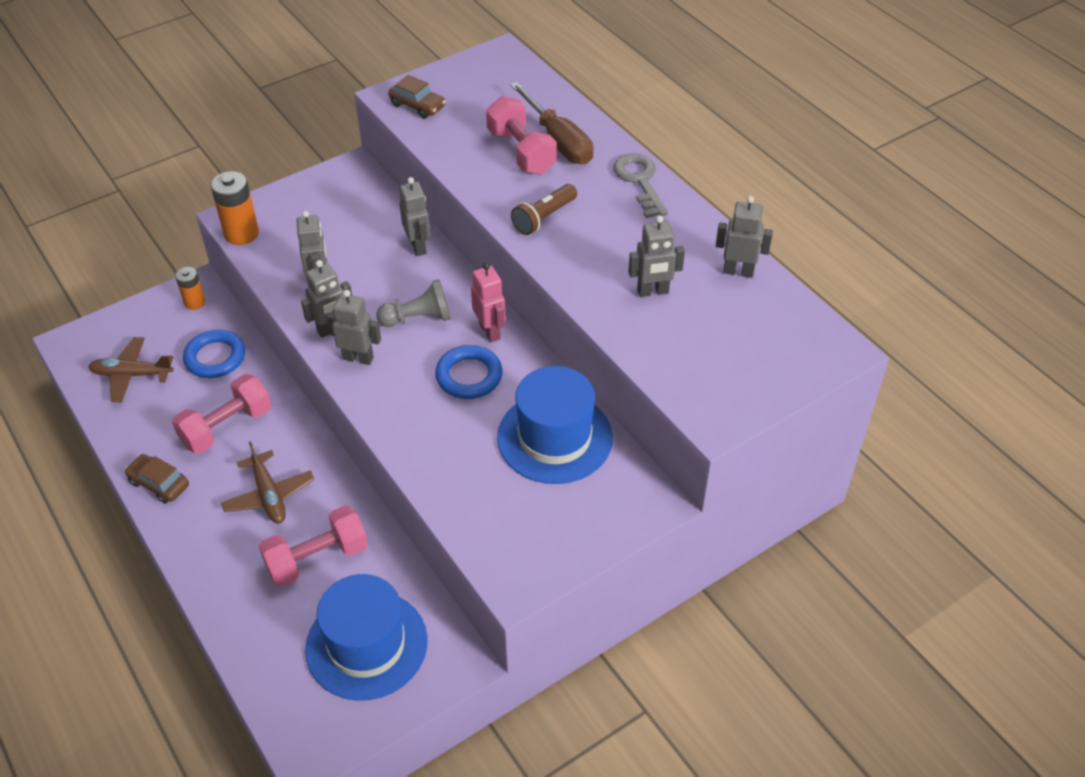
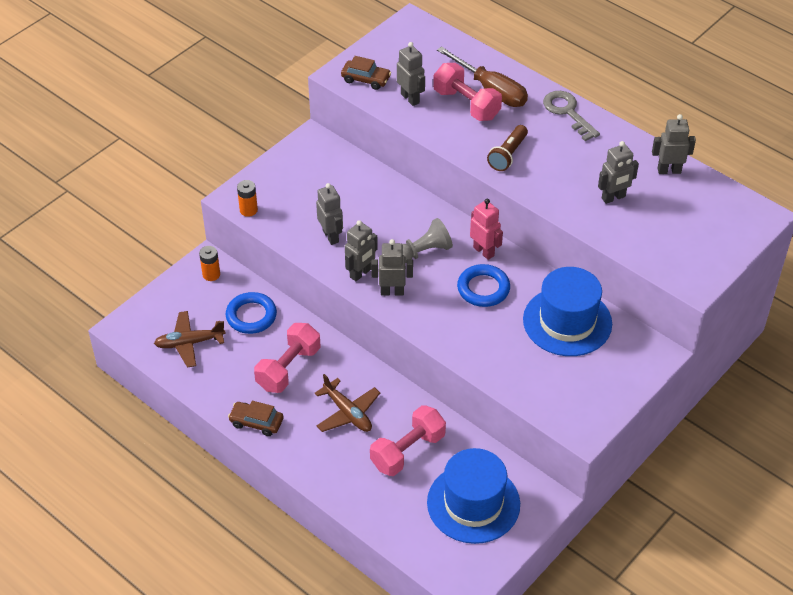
camera: 15 degrees left, 0 degrees up
orange battery [211,171,259,245] -> orange battery [237,180,258,217], size x0.62
grey robot [399,177,430,256] -> grey robot moved to [397,42,425,106]

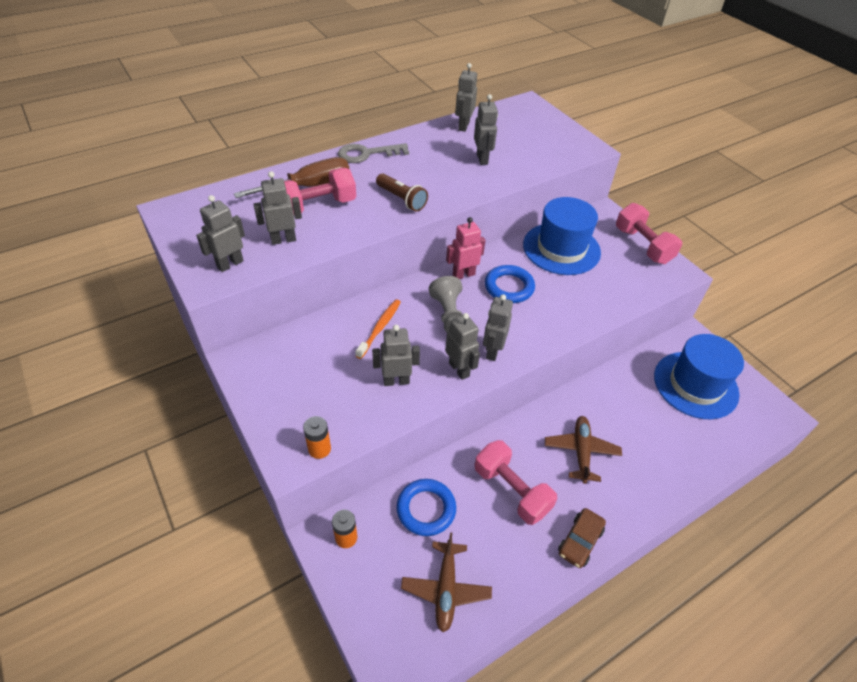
camera: 75 degrees left, 0 degrees up
brown plane [314,374,380,432] -> brown plane turned 60 degrees counterclockwise [545,416,622,484]
brown car [341,56,391,90] -> grey robot [196,195,245,272]
pink dumbbell [370,405,446,476] -> pink dumbbell moved to [616,203,682,264]
none -> orange toothbrush [355,300,401,359]

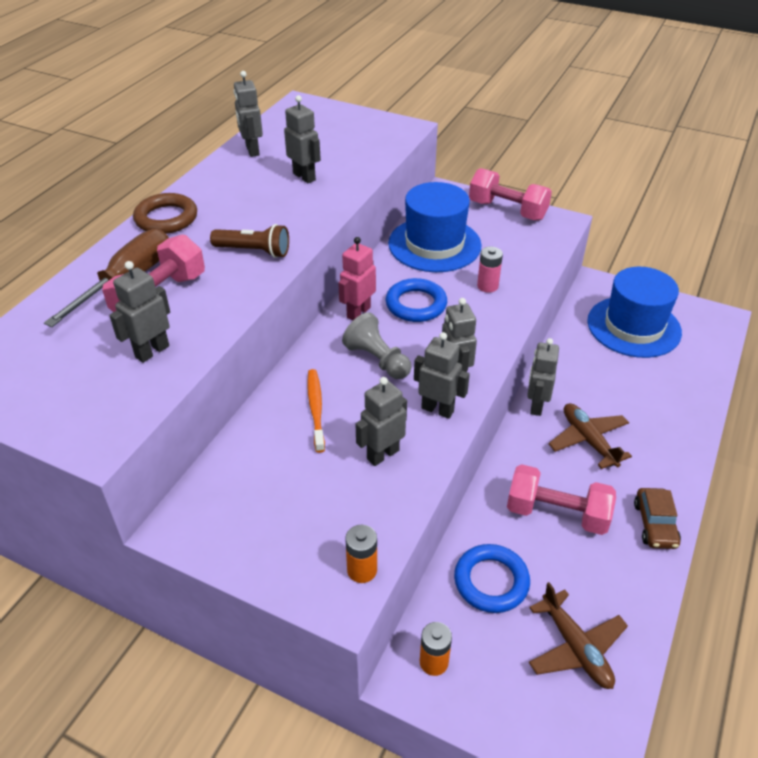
camera: 30 degrees left, 5 degrees down
grey robot [196,195,245,272] -> grey robot moved to [527,338,559,416]
grey key [338,143,409,163] -> brown ring [133,193,197,234]
none -> pink battery [477,247,503,293]

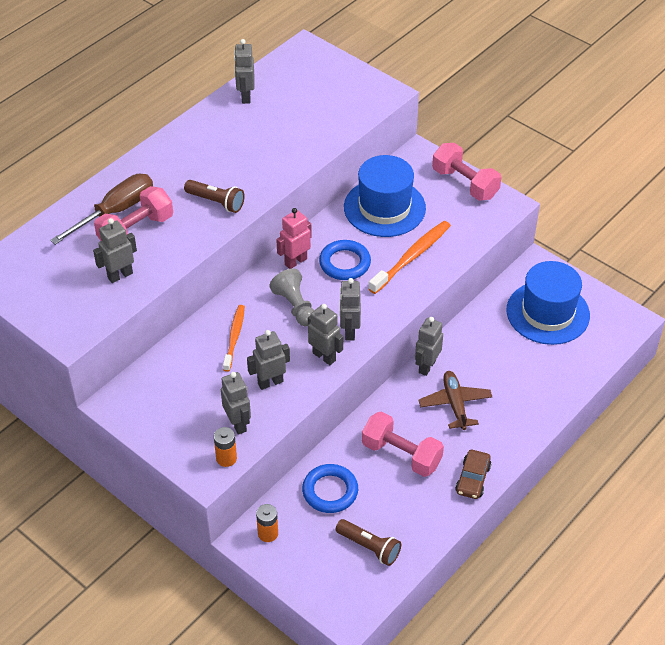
camera: 15 degrees right, 5 degrees up
brown ring [133,193,197,234] -> none
grey robot [284,95,321,183] -> grey robot moved to [221,372,251,435]
pink battery [477,247,503,293] -> orange toothbrush [368,221,451,294]
brown plane [529,582,628,689] -> brown flashlight [335,519,401,566]

